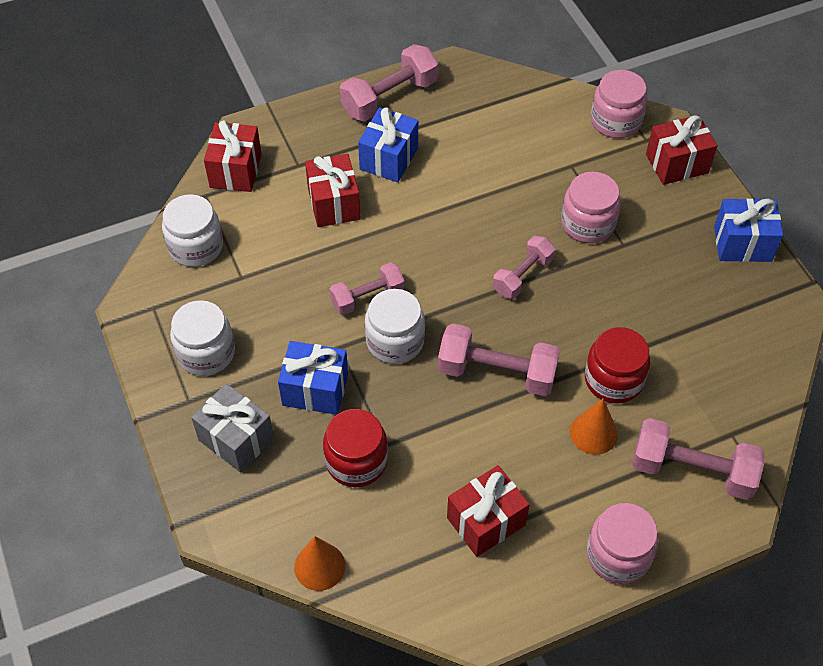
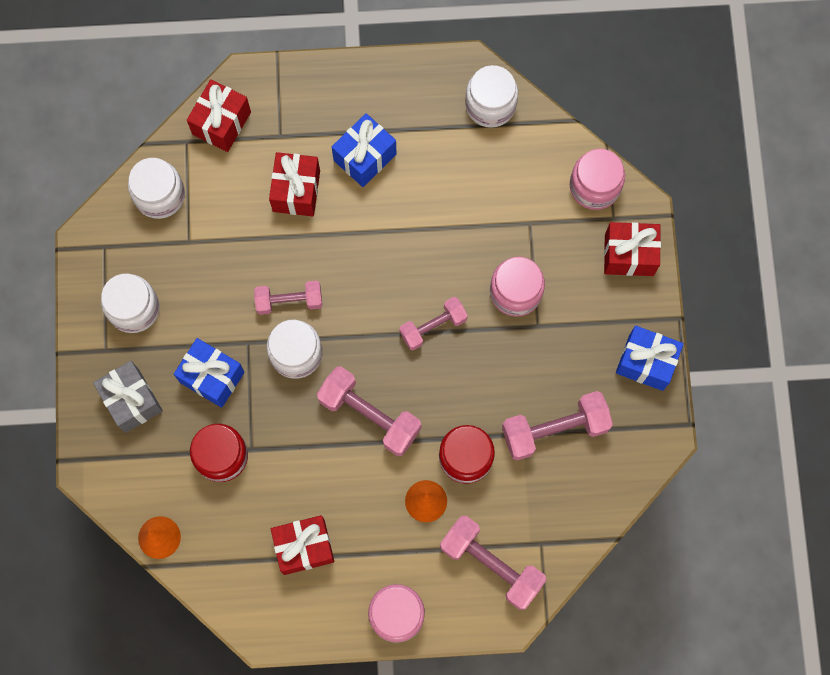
camera: 20 degrees right, 20 degrees up
pink dumbbell [340,44,438,122] -> pink dumbbell moved to [502,391,613,461]
none -> white jar [465,65,518,128]

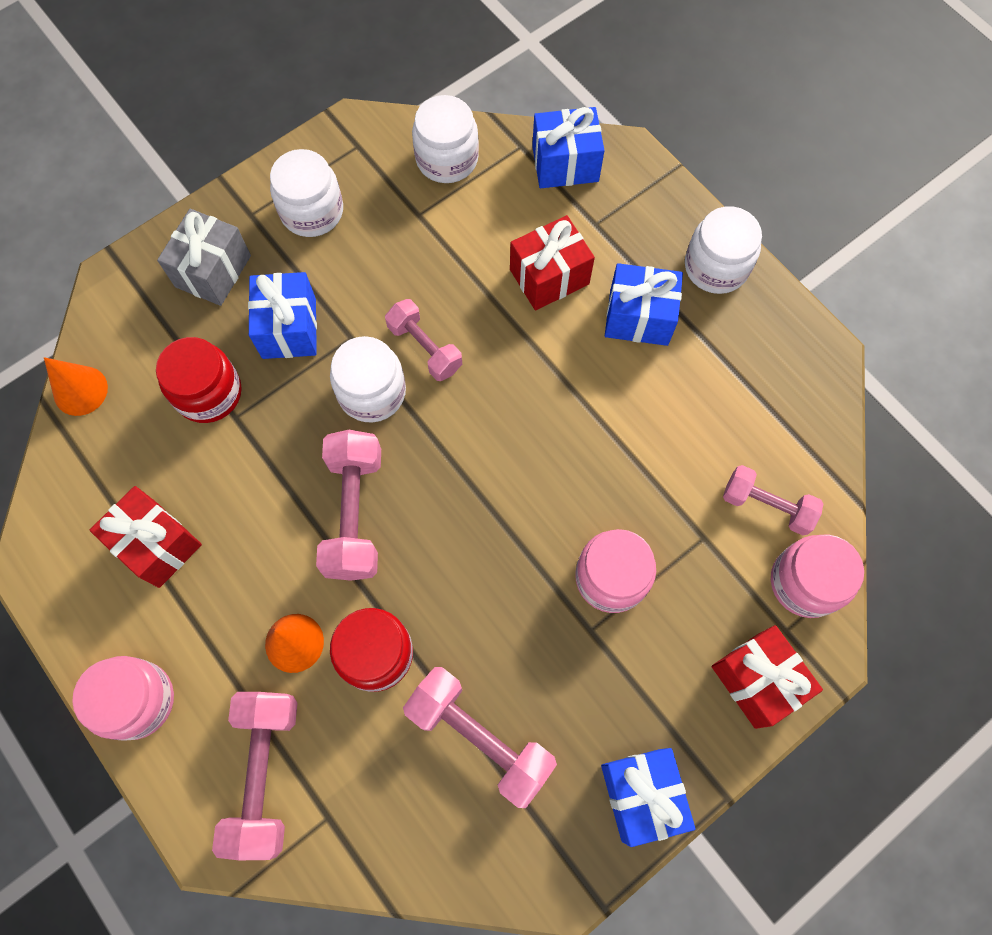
camera: 55 degrees right, 5 degrees down
red gift [187,79,251,152] -> blue gift [532,107,605,188]
pink dumbbell [399,297,468,351] -> pink dumbbell moved to [723,465,823,535]
white jar [465,65,518,128] -> white jar moved to [685,206,762,294]

